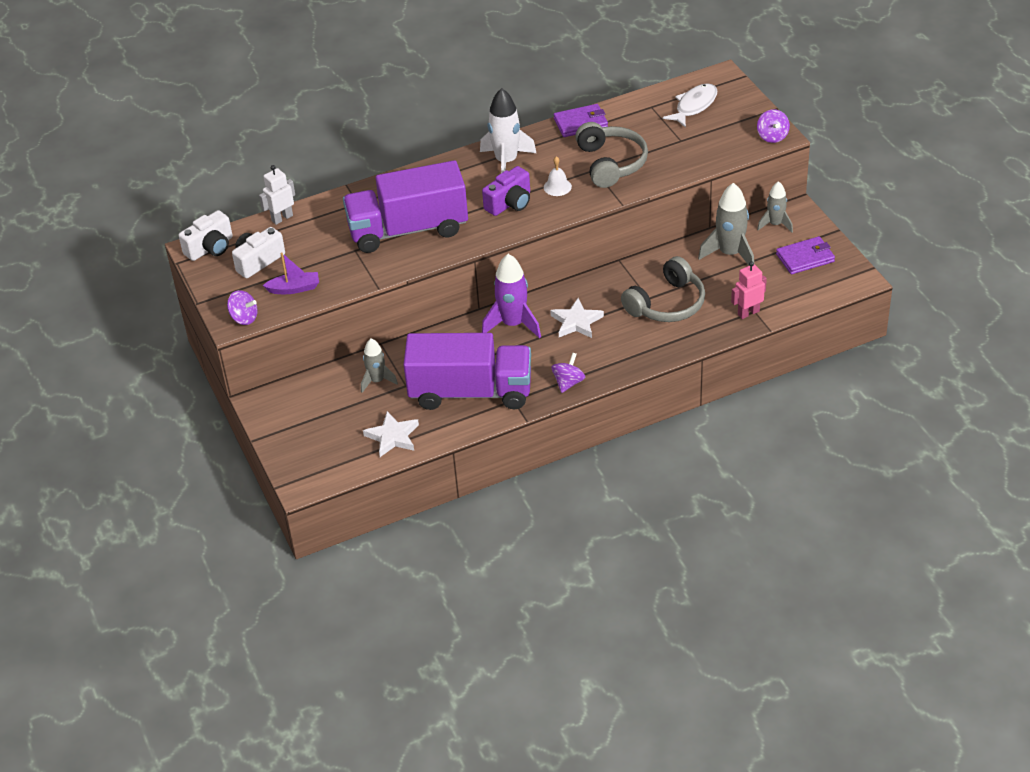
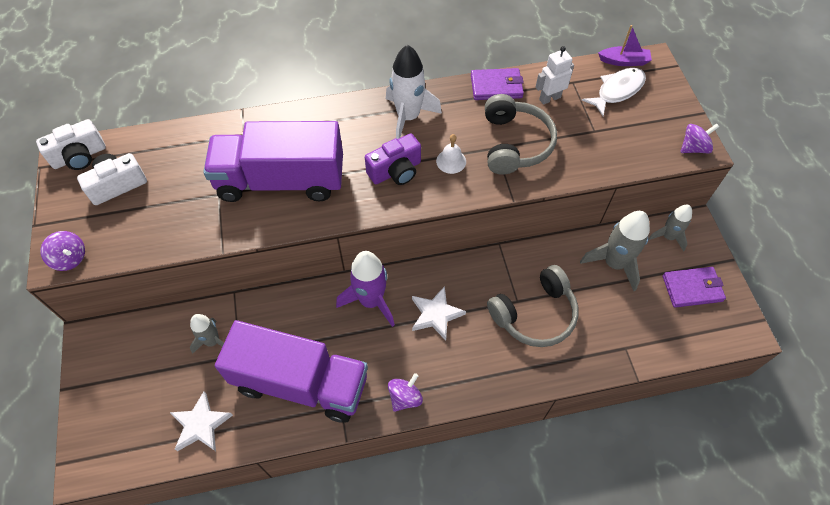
camera: 10 degrees right, 15 degrees up
white robot [259,165,295,225] -> white robot moved to [536,46,574,105]
purple boat [262,252,319,294] -> purple boat moved to [598,25,652,66]
pink robot [731,261,767,319] -> none
purple spinning top [757,109,790,143] -> purple spinning top turned 120 degrees counterclockwise [680,123,719,153]

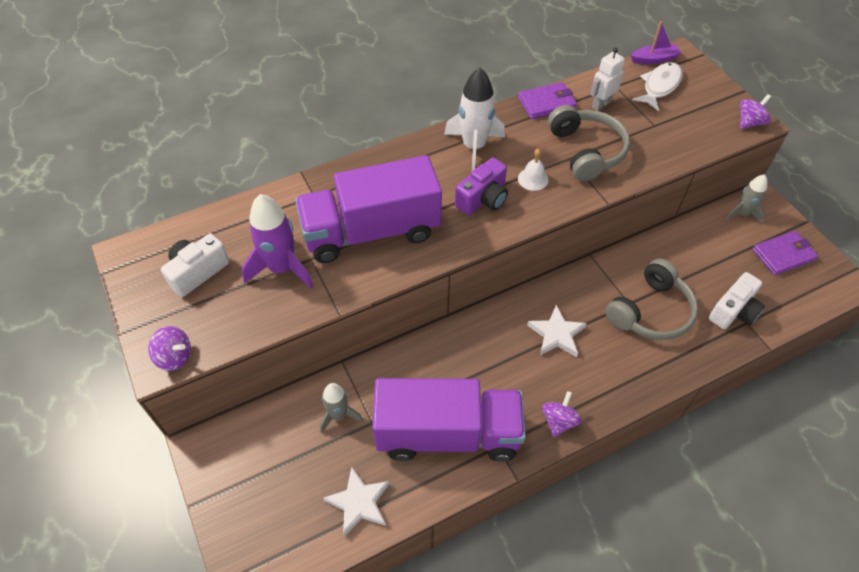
camera: 15 degrees left, 5 degrees down
white camera [36,119,106,170] -> white camera moved to [709,272,765,329]
purple rocket [336,251,395,327] -> purple rocket moved to [242,194,313,288]
grey rocket [580,211,650,291] -> none

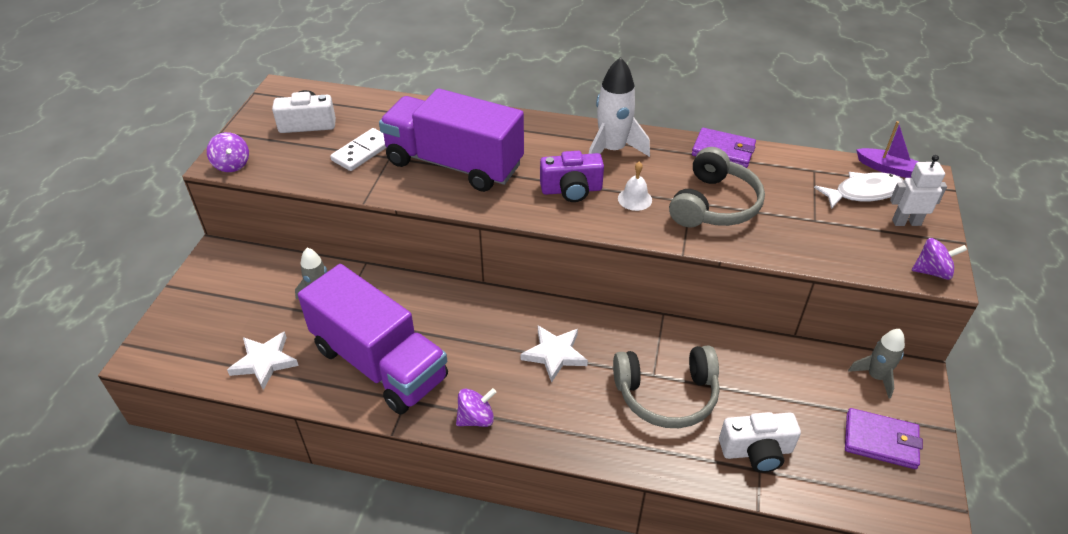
camera: 40 degrees right, 10 degrees down
purple rocket [242,194,313,288] -> white domino [330,128,386,171]
white robot [590,47,625,111] -> white robot moved to [890,155,947,226]

